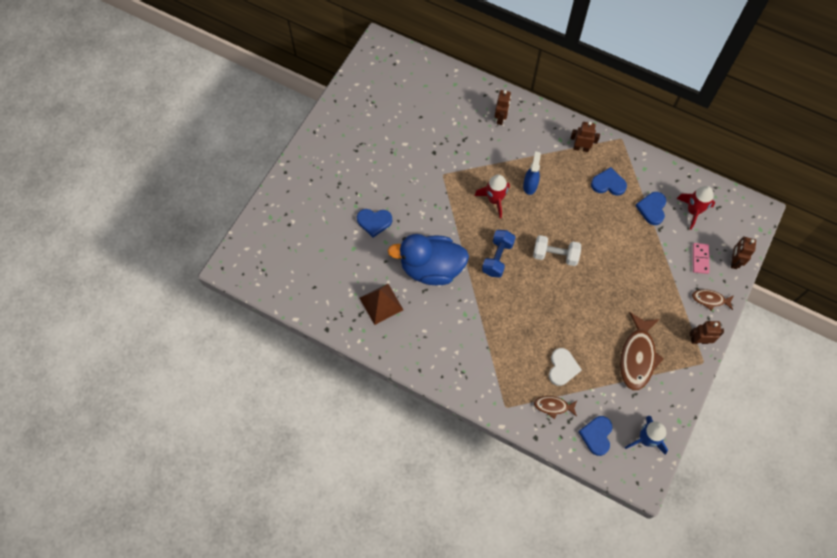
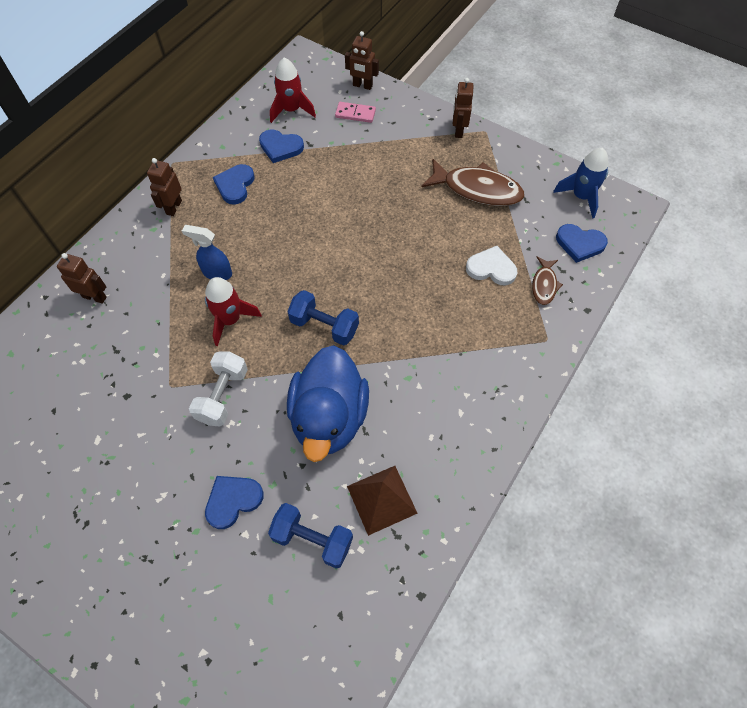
camera: 85 degrees left, 5 degrees down
blue heart [357,209,392,237] -> blue heart turned 135 degrees counterclockwise [205,476,264,529]
white dumbbell [533,235,581,266] -> white dumbbell moved to [189,352,248,426]
brown fish [692,289,734,311] -> none
none -> blue dumbbell [268,503,353,569]

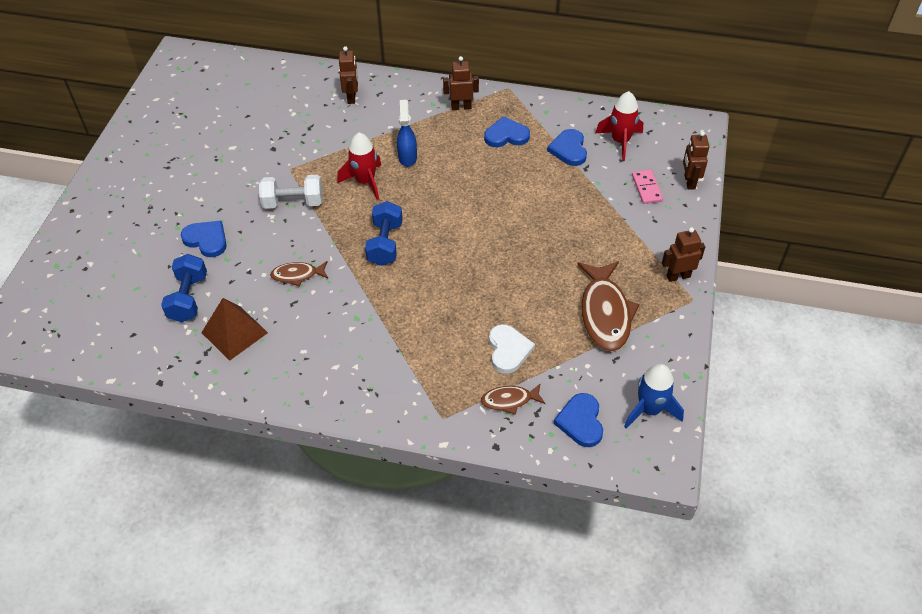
camera: 70 degrees right, 10 degrees down
blue duck [287,345,369,462] -> brown fish [270,261,328,287]

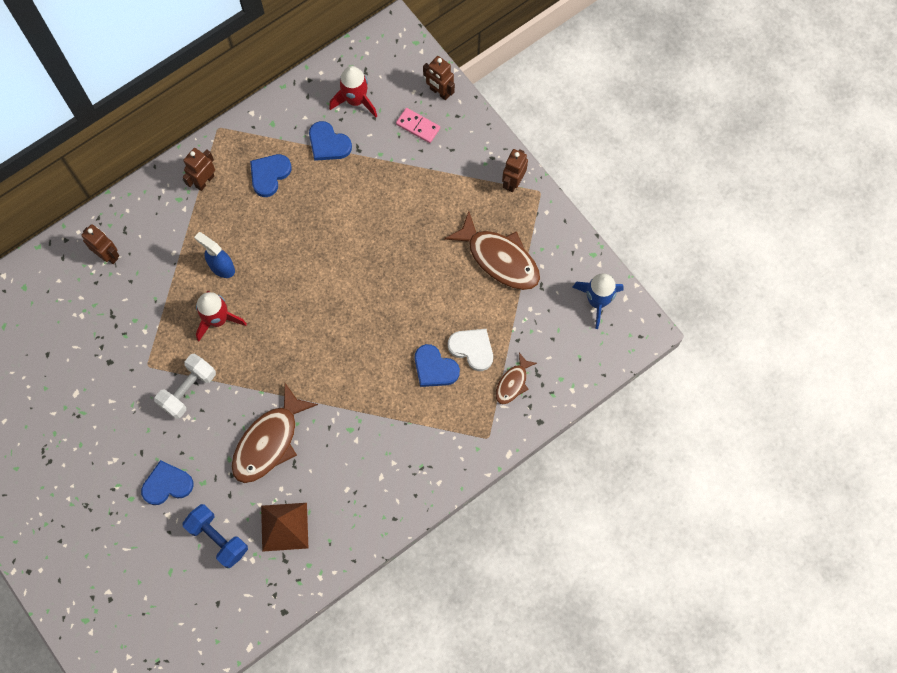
camera: 50 degrees left, 20 degrees up
brown fish [270,261,328,287] -> brown fish [231,383,318,483], size x1.89
blue dumbbell [365,201,402,266] -> none
blue heart [553,393,603,447] -> blue heart moved to [415,344,460,387]

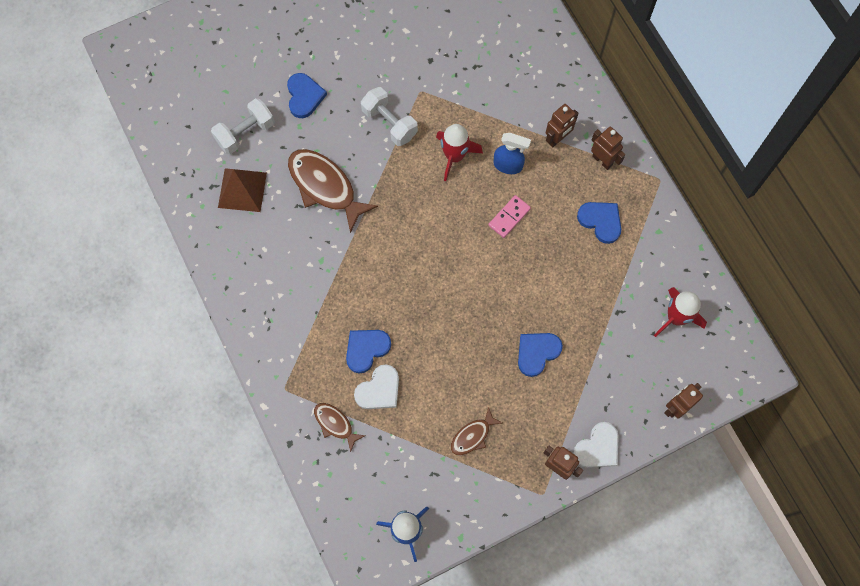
camera: 100 degrees right, 0 degrees up
brown robot [82,224,119,264] -> brown robot moved to [546,104,579,147]
blue dumbbell [182,504,248,568] -> white dumbbell [211,98,275,154]
blue spray bottle [194,232,235,278] -> blue spray bottle turned 60 degrees clockwise [494,133,531,174]
blue heart [309,121,352,161] -> blue heart moved to [518,333,563,377]
pink domino [396,108,440,143] -> pink domino moved to [488,195,531,238]
brown fish [444,211,540,290] -> brown fish [451,407,502,455], size x0.53
none -> white heart [573,422,619,468]

